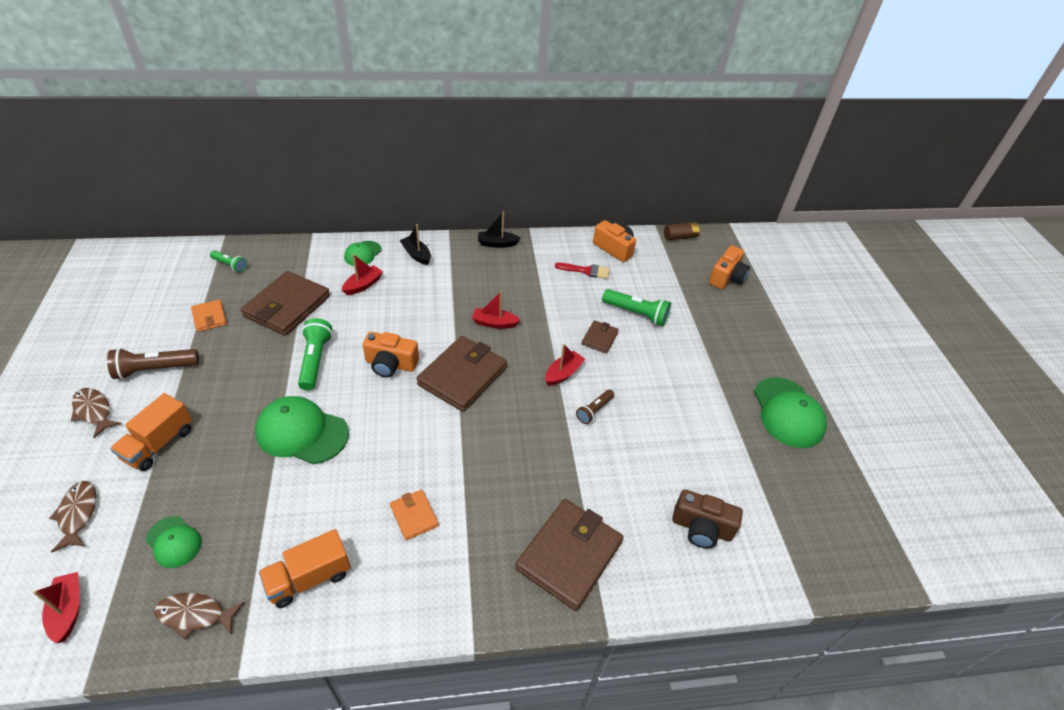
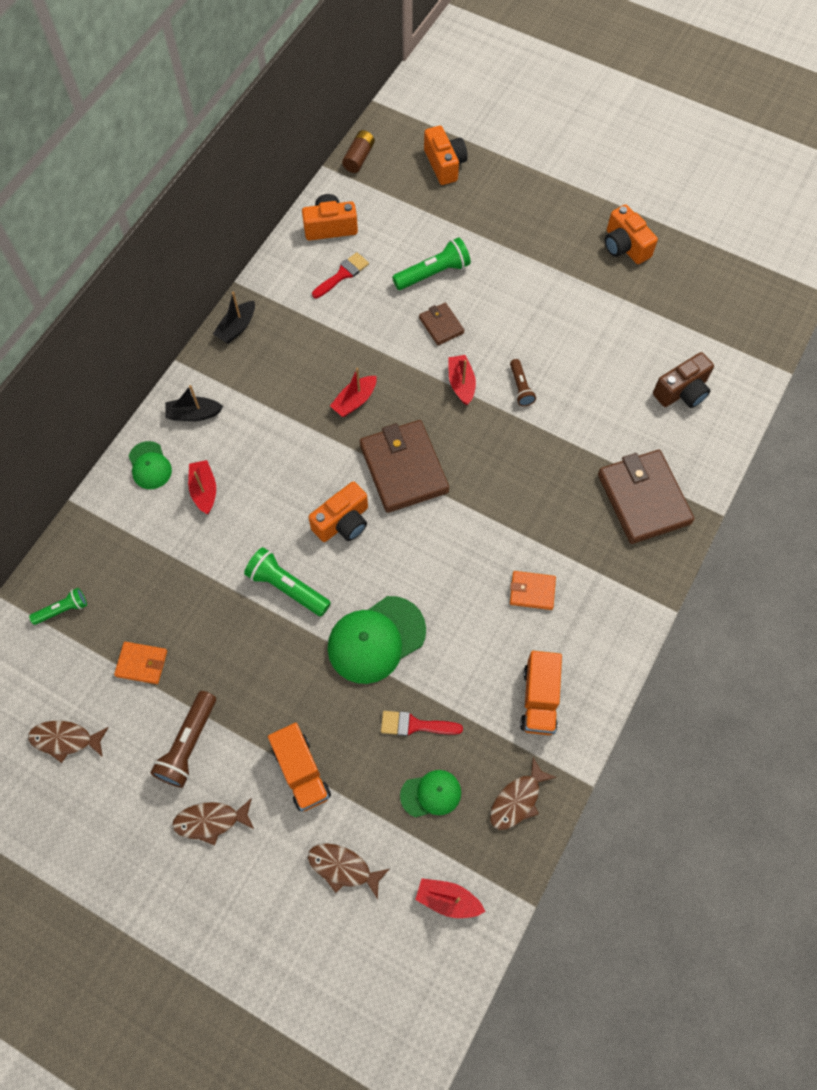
camera: 50 degrees left, 20 degrees up
brown wallet [241,271,330,336] -> none
green cap [754,377,827,448] -> orange camera [604,204,658,264]
none -> brown fish [28,721,109,763]
none -> red brush [381,711,463,736]

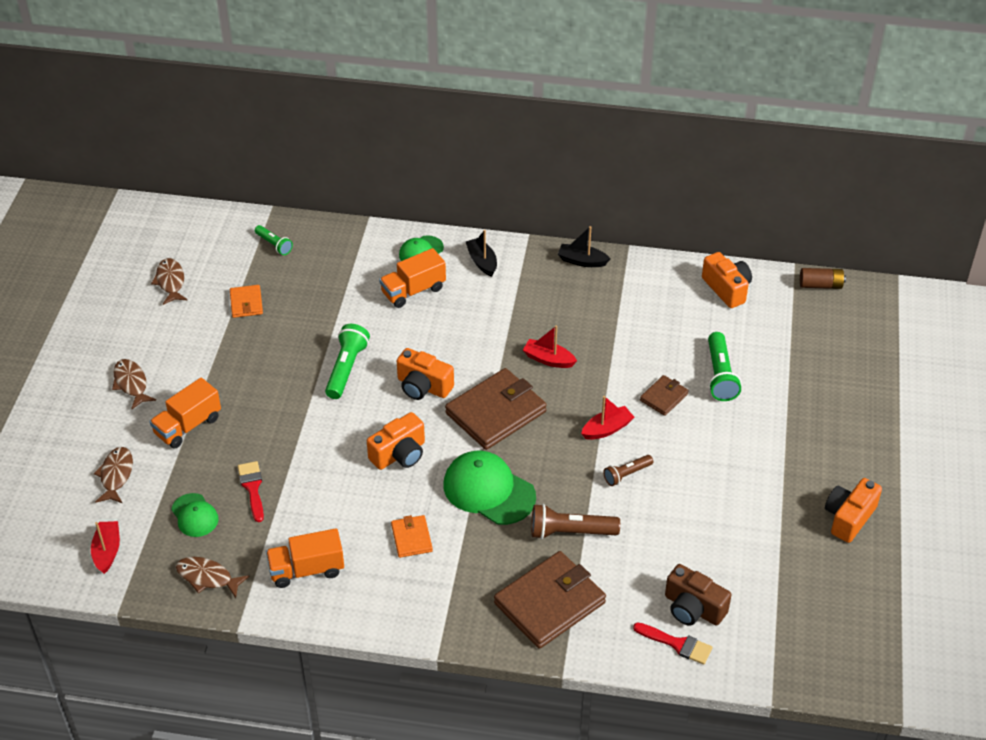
camera: 70 degrees right, 20 degrees down
brown flashlight [150,691,216,788] -> brown flashlight moved to [531,504,620,539]
red boat [188,460,216,514] -> orange truck [379,248,446,308]
red brush [312,252,369,298] -> red brush moved to [633,622,712,665]
green cap [327,596,426,684] -> green cap moved to [443,451,536,525]
green flashlight [392,237,471,290] -> green flashlight turned 45 degrees clockwise [708,332,742,401]
orange camera [424,126,467,185] -> orange camera moved to [367,412,425,470]

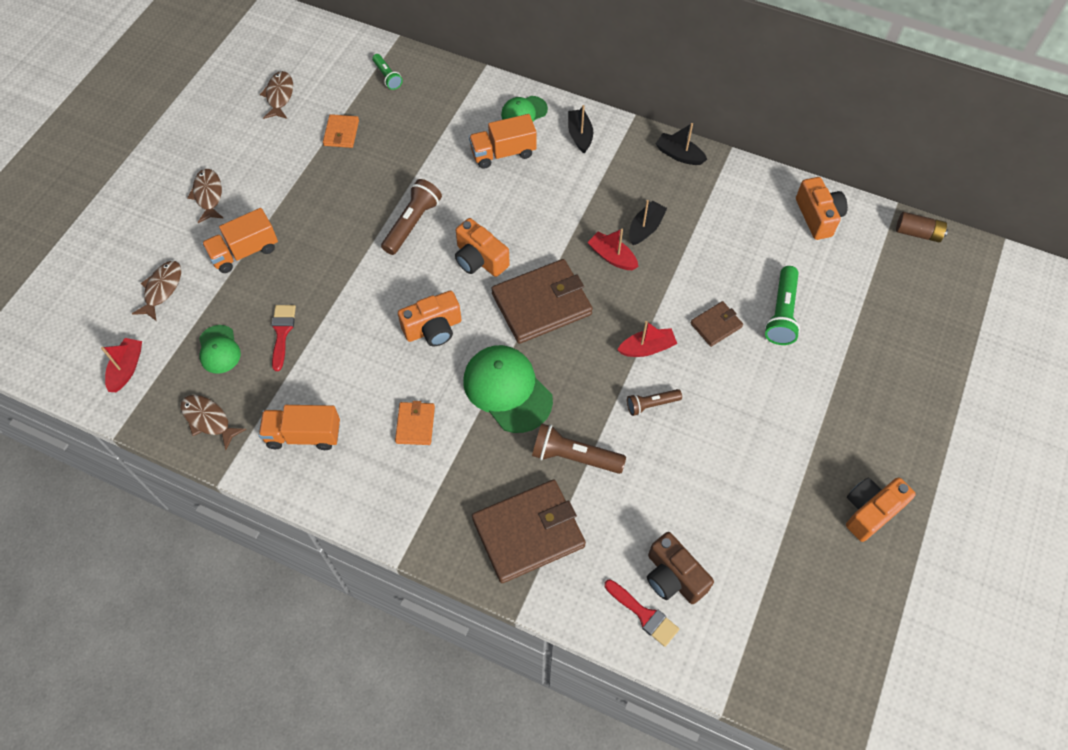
camera: 15 degrees right, 15 degrees up
green flashlight [325,324,370,399] -> brown flashlight [381,179,442,255]
none -> black boat [629,200,667,245]

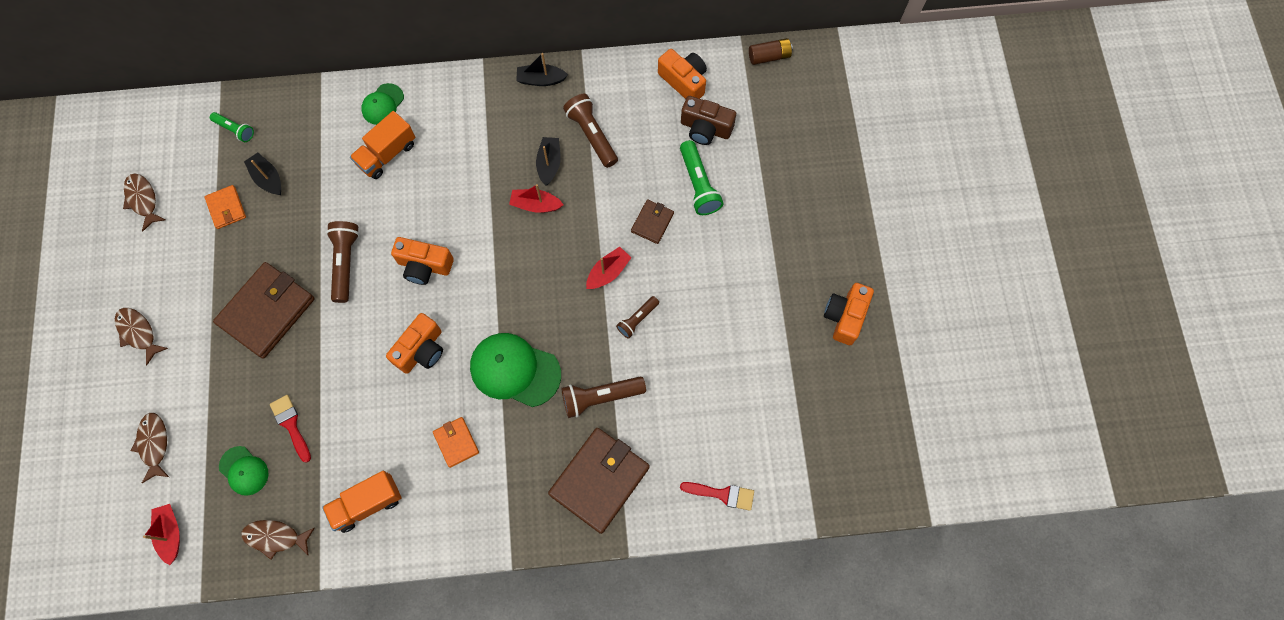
camera: 30 degrees left, 10 degrees up
orange truck [202,208,278,273] -> none
brown wallet [491,259,593,344] -> brown wallet moved to [213,262,315,359]
black boat [568,105,593,154] -> black boat moved to [244,152,281,195]
brown camera [647,532,714,604] -> brown camera moved to [681,96,736,145]
none -> brown flashlight [563,94,618,168]

